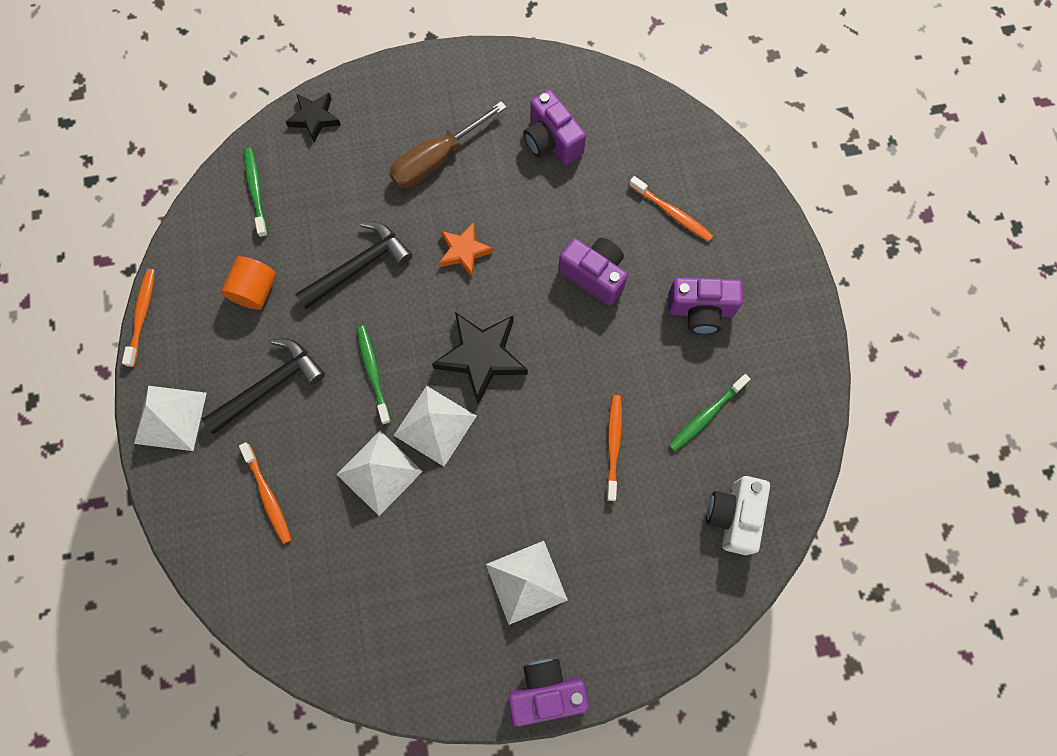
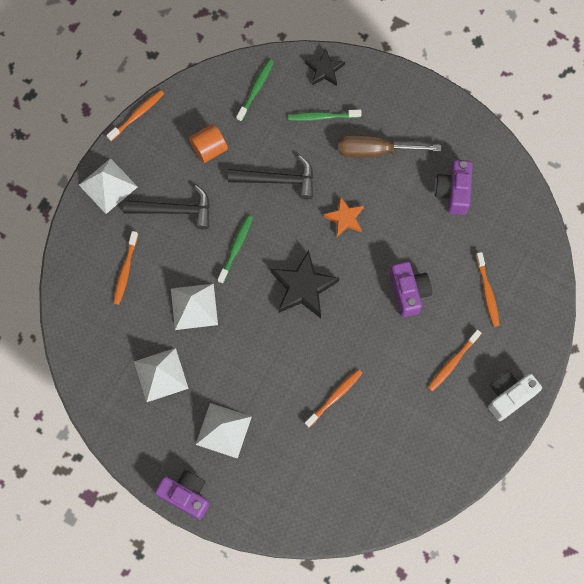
camera: 40 degrees right, 0 degrees up
white pyramid [393,386,477,466] -> white pyramid moved to [134,348,189,402]
purple camera [668,278,743,334] -> orange toothbrush [428,330,481,391]
green toothbrush [669,374,750,451] -> green toothbrush moved to [288,109,362,121]
white camera [706,476,770,555] -> white camera moved to [488,371,542,421]

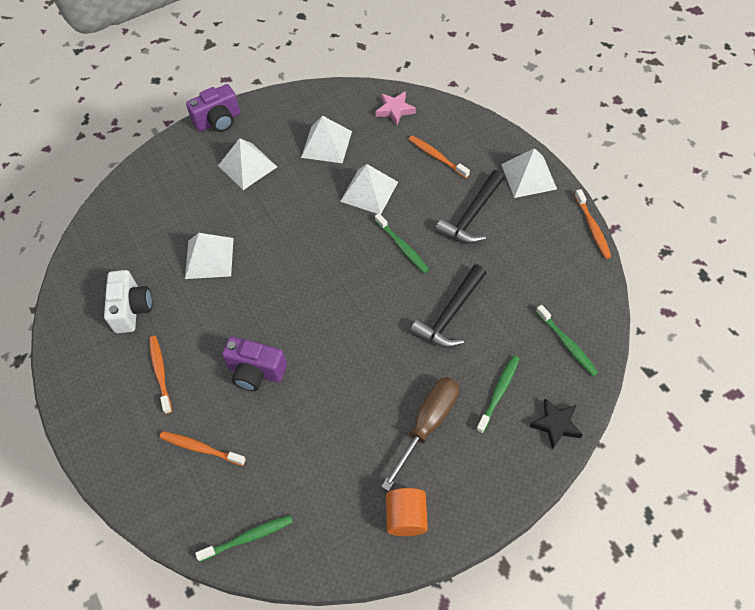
camera: 125 degrees right, 15 degrees down
orange cylinder [189,124,228,163] -> orange cylinder moved to [386,488,428,536]
black star [271,250,339,318] -> none
orange toothbrush [305,369,363,428] -> white pyramid [185,233,234,279]
orange star [324,196,364,237] -> none
purple camera [434,160,473,215] -> none
white camera [488,371,542,421] -> white camera moved to [104,270,152,333]
none -> green toothbrush [195,515,293,562]
none -> pink star [375,91,416,126]

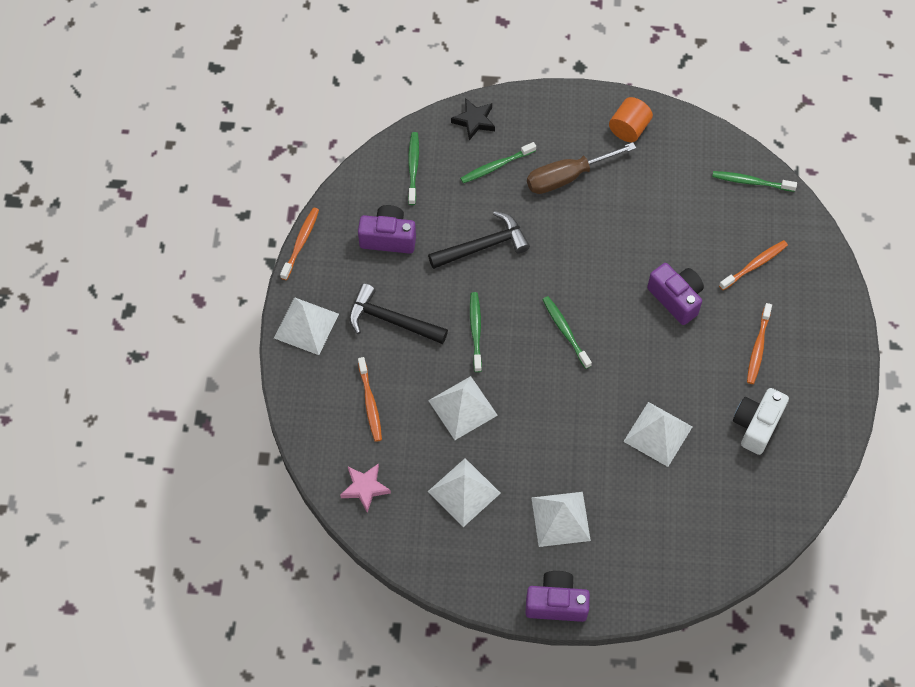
camera: 150 degrees left, 5 degrees up
orange toothbrush [159,431,246,466] -> orange toothbrush turned 90 degrees counterclockwise [719,240,788,290]
black hammer [435,170,504,244] -> black hammer turned 135 degrees counterclockwise [349,283,448,344]
none -> purple camera [358,205,416,254]
none -> green toothbrush [542,296,592,369]

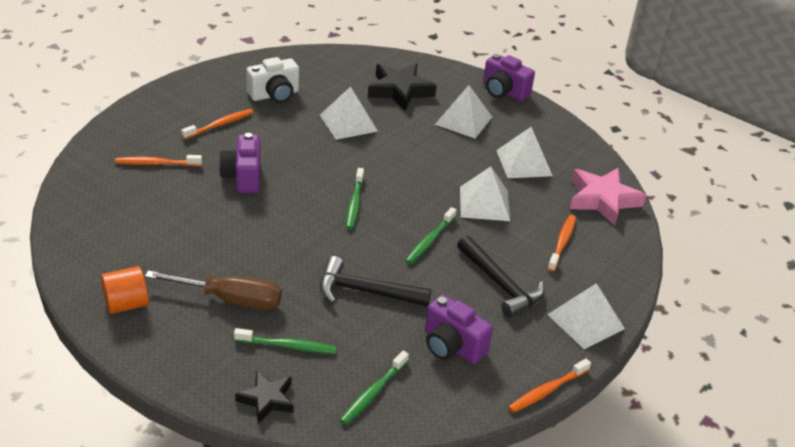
camera: 150 degrees left, 25 degrees down
pink star [340,463,391,513] -> pink star [570,168,646,226], size x1.64
green toothbrush [712,171,797,192] -> none
none -> black star [368,64,437,111]

